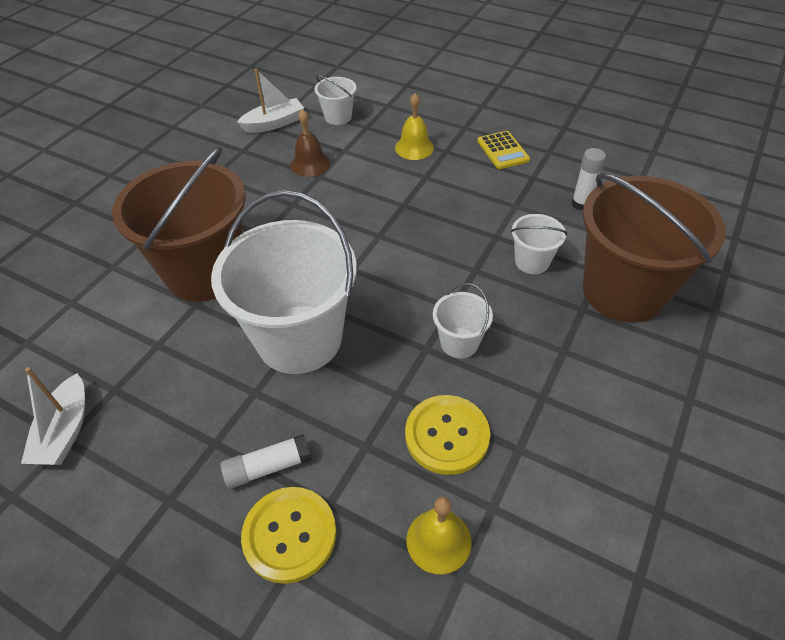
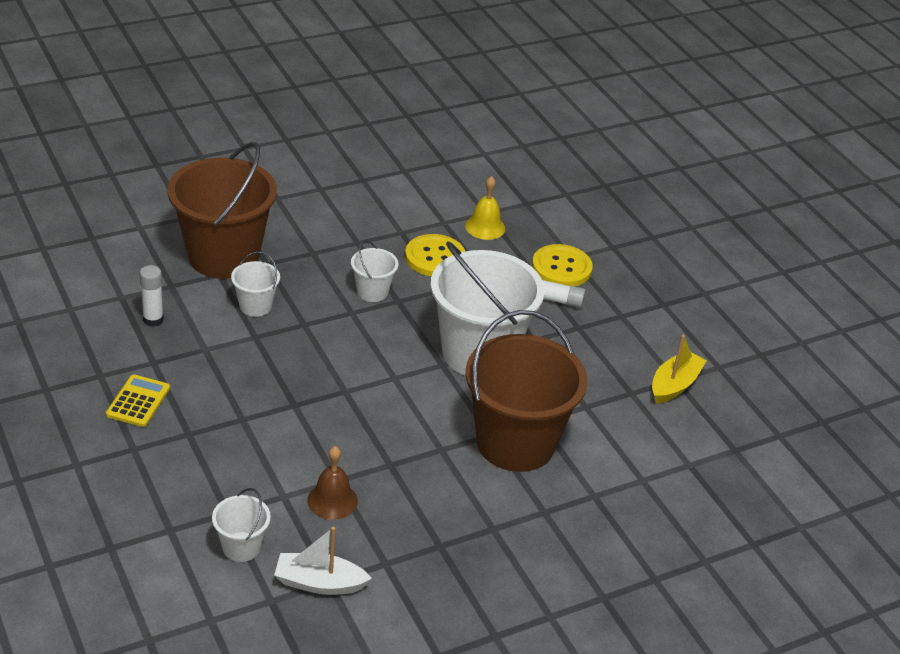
camera: 150 degrees left, 10 degrees down
white boat [21,367,85,465] -> yellow boat [652,335,707,404]
yellow bell [395,93,434,160] -> none

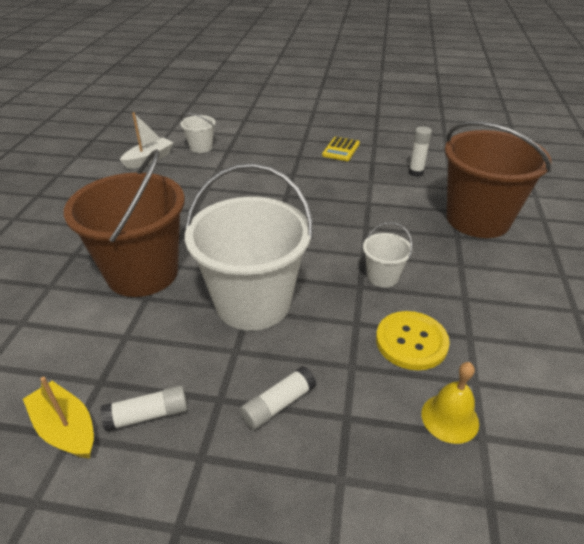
camera: 130 degrees right, 0 degrees up
yellow calculator [106,374,170,427] -> yellow calculator turned 60 degrees clockwise [322,137,360,161]
white bucket [231,251,280,317] -> none
brown bell [307,446,358,520] -> none
yellow button [532,244,593,286] -> none
yellow boat [652,335,707,404] -> yellow boat turned 150 degrees clockwise [23,377,94,458]
none -> white glue stick [101,386,188,431]

